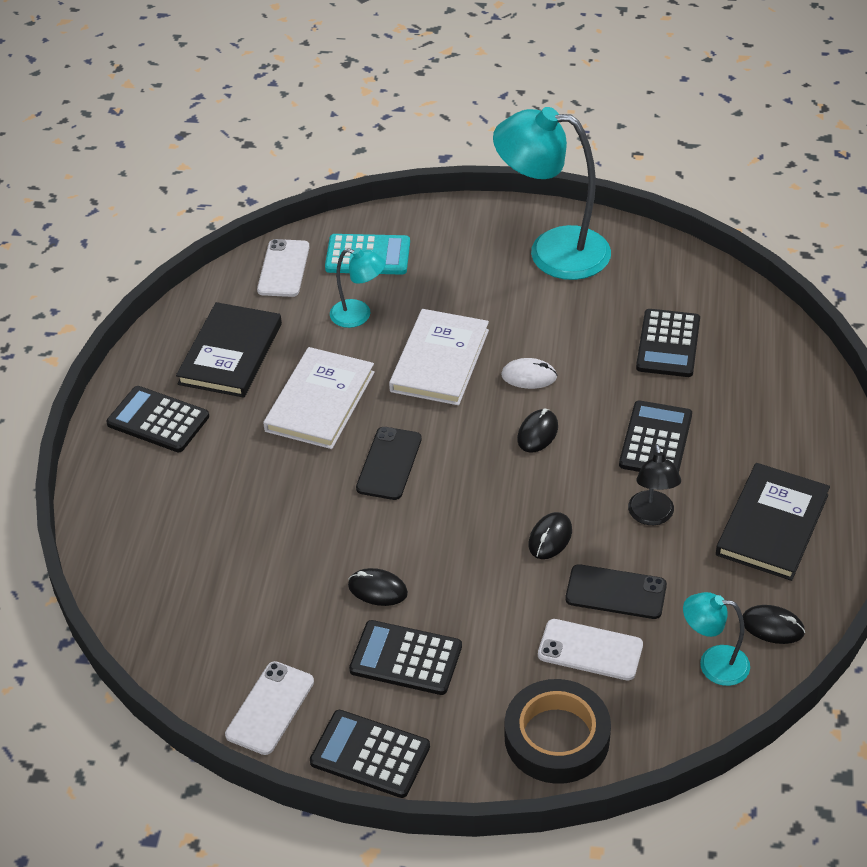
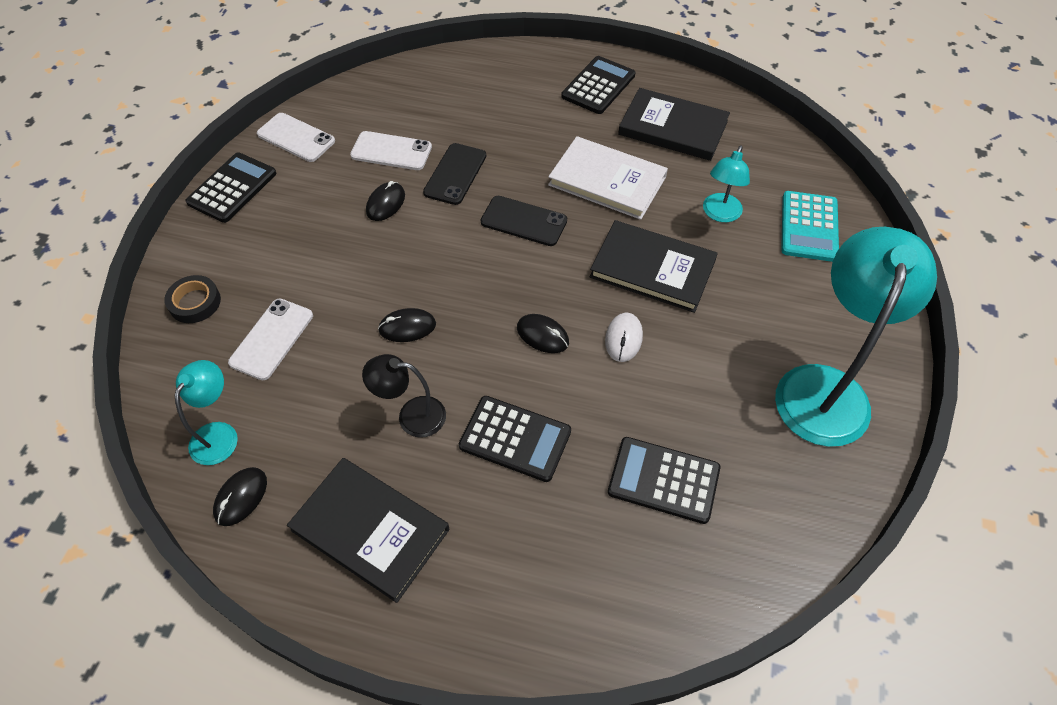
camera: 95 degrees right, 10 degrees up
white phone [257,239,310,297] -> white phone moved to [350,131,432,170]
black calculator [349,620,462,695] -> none
white book [389,309,489,405] -> black book [590,220,718,313]
black tape [505,679,611,784] -> black tape [164,275,221,323], size x0.57
black mouse [529,512,572,559] -> black mouse turned 45 degrees counterclockwise [378,308,436,342]
black phone [566,564,667,619] -> black phone moved to [423,143,486,205]

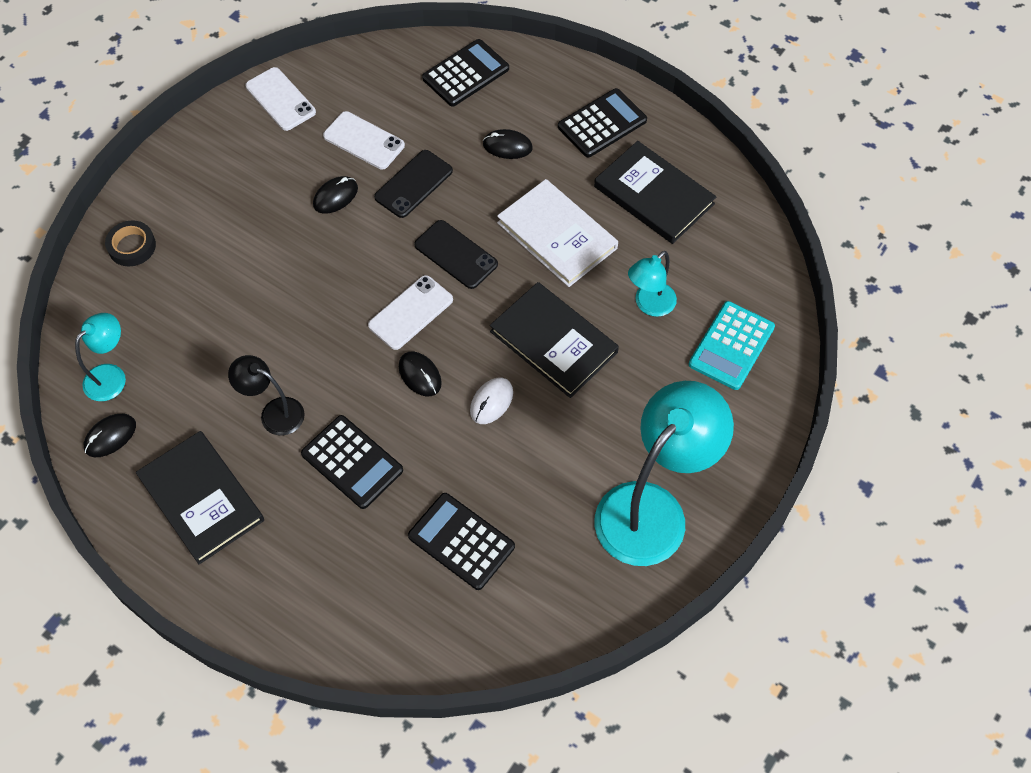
camera: 20 degrees right, 5 degrees up
black calculator [185,153,276,223] -> black calculator moved to [422,39,509,107]
white phone [228,298,313,380] -> white phone moved to [368,275,453,350]
black mouse [378,308,436,342] -> black mouse moved to [483,129,533,159]

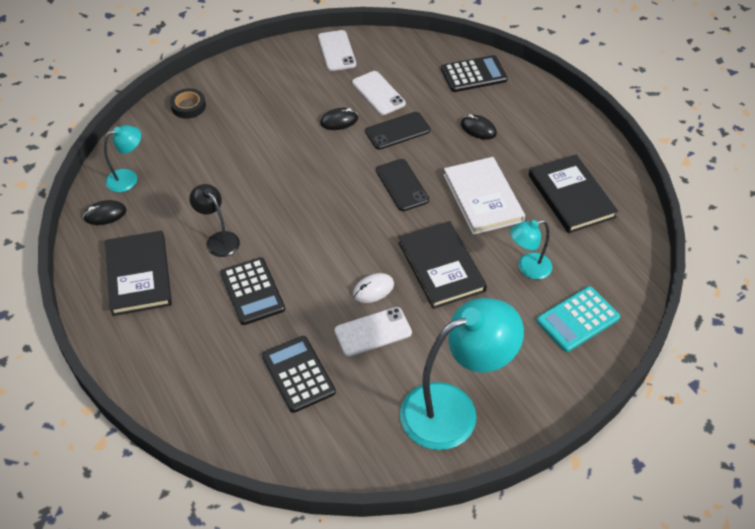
camera: 25 degrees right, 10 degrees down
white phone [368,275,453,350] -> white phone moved to [335,307,412,357]
black mouse [399,351,442,397] -> none
black calculator [558,88,647,157] -> none

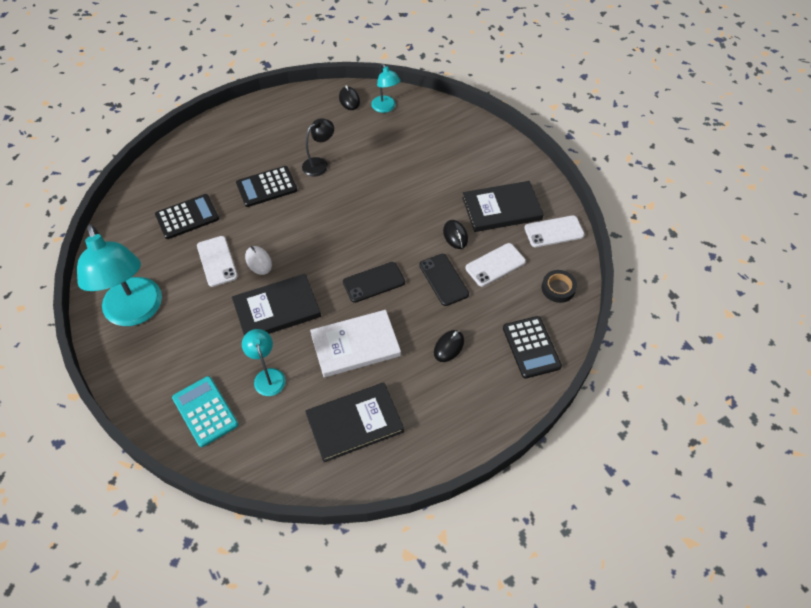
camera: 90 degrees right, 5 degrees up
black book [105,231,172,316] -> black book moved to [462,181,544,232]
black tape [170,88,206,119] -> black tape moved to [542,270,577,303]

